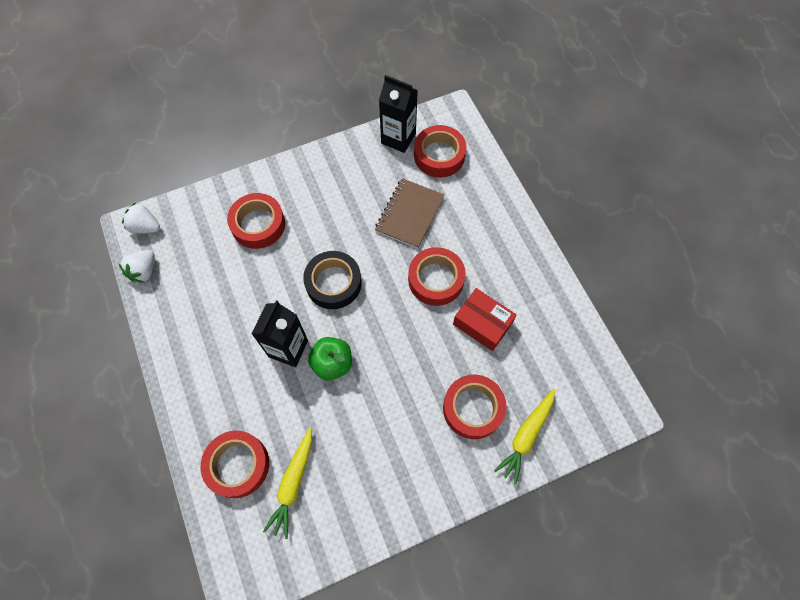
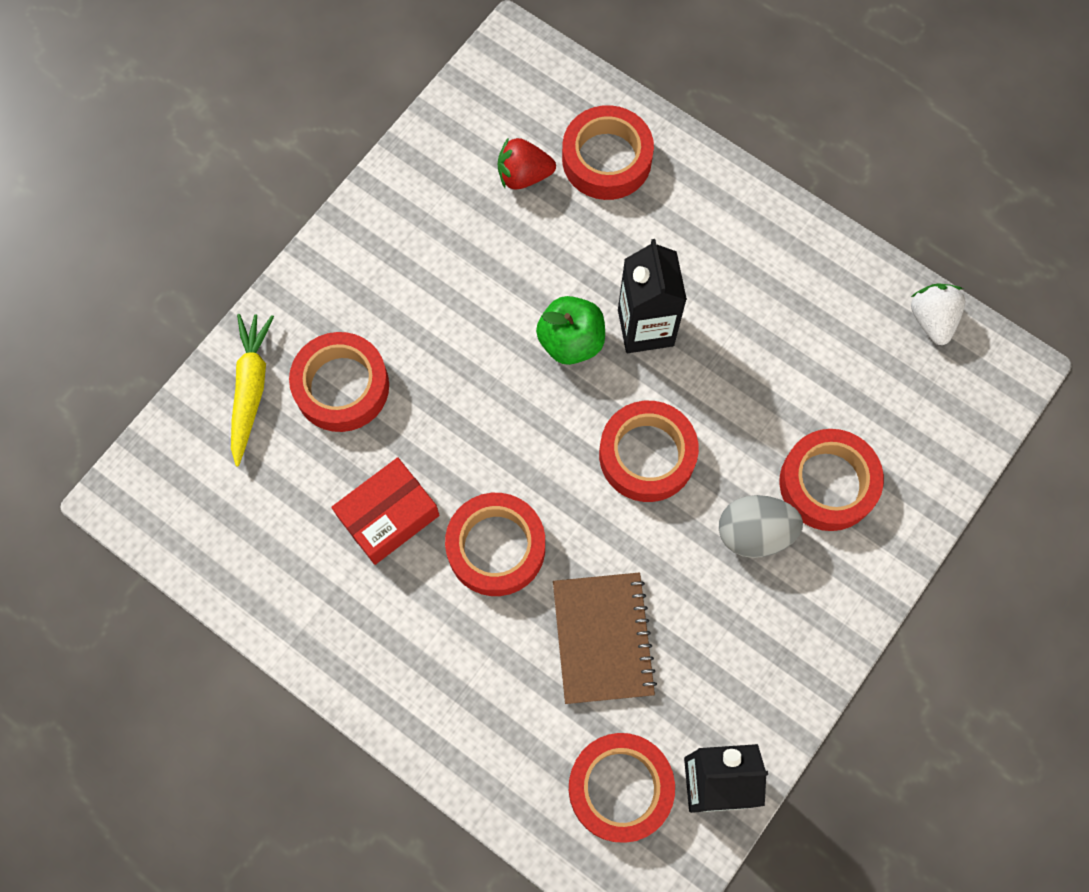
camera: 150 degrees right, 5 degrees up
white strawberry [122,202,160,234] -> none
yellow carrot [263,428,312,539] -> red strawberry [498,138,556,189]
black tape [303,251,362,309] -> red tape [599,401,699,502]
red box [453,288,517,351] -> red box turned 45 degrees counterclockwise [331,457,440,565]
none -> grey egg [719,495,803,558]

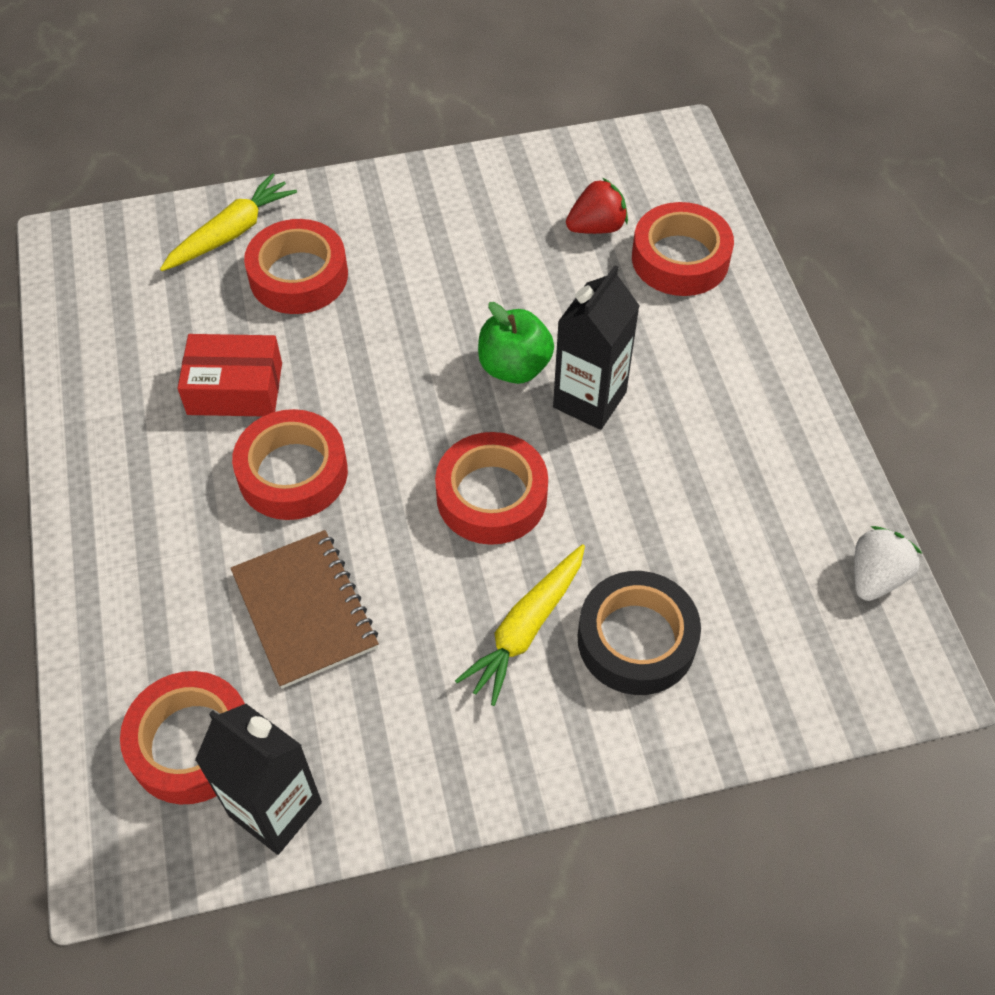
camera: 40 degrees right, 15 degrees down
red strawberry [498,138,556,189] -> red strawberry turned 120 degrees clockwise [566,178,628,234]
brown notebook [553,573,657,704] -> brown notebook turned 60 degrees counterclockwise [231,530,379,689]
grey egg [719,495,803,558] -> yellow carrot [455,544,585,706]
red tape [779,429,884,531] -> black tape [578,571,701,695]

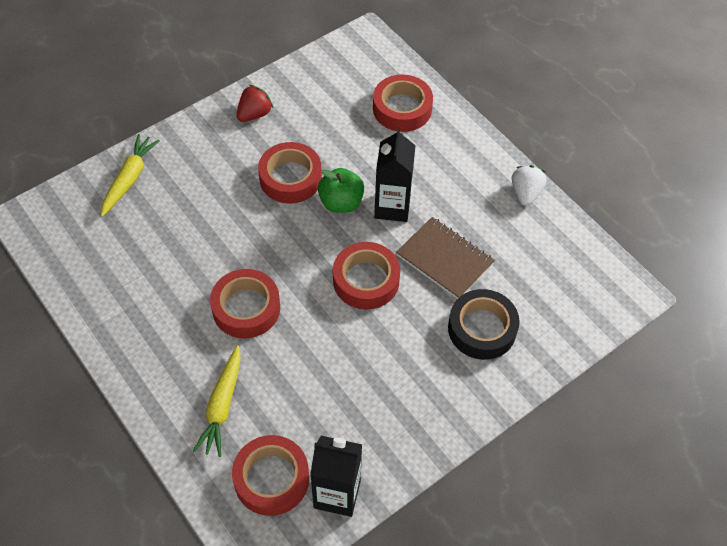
camera: 25 degrees left, 0 degrees up
red box [177,334,282,416] -> none
brown notebook [231,530,379,689] -> brown notebook moved to [396,217,495,299]
red tape [244,219,348,314] -> red tape moved to [258,142,322,204]
yellow carrot [455,544,585,706] -> yellow carrot moved to [193,345,241,457]
red strawberry [566,178,628,234] -> red strawberry moved to [236,85,273,122]
white strawberry [854,526,922,601] -> white strawberry moved to [512,165,547,206]

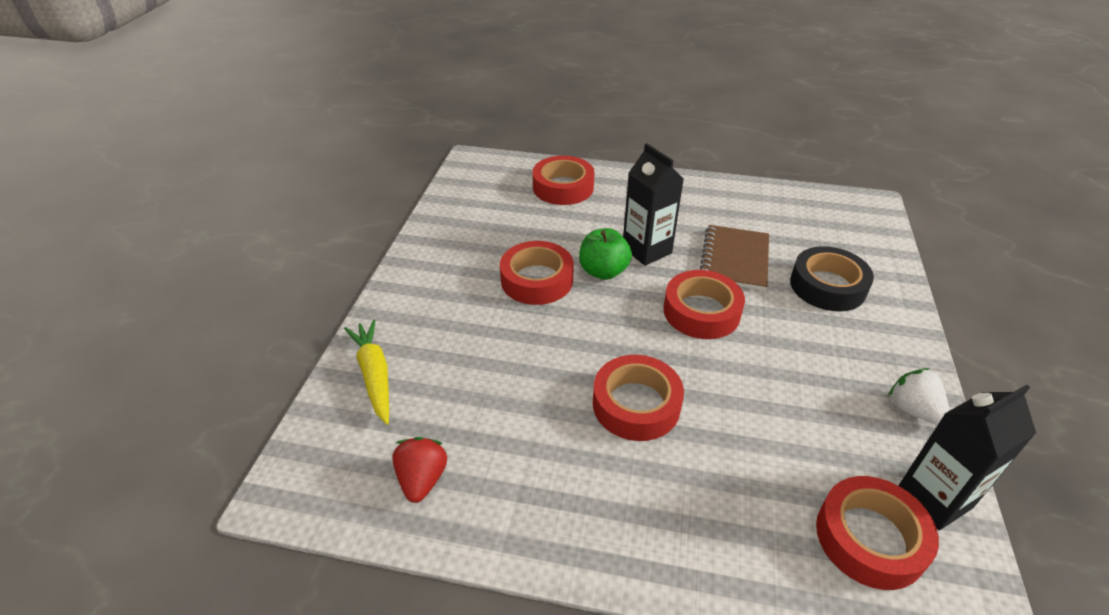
camera: 40 degrees left, 15 degrees down
yellow carrot [193,345,241,457] -> none
red strawberry [236,85,273,122] -> red strawberry moved to [392,437,447,503]
brown notebook [396,217,495,299] -> brown notebook turned 75 degrees counterclockwise [700,225,769,291]
white strawberry [512,165,547,206] -> white strawberry moved to [888,368,950,425]

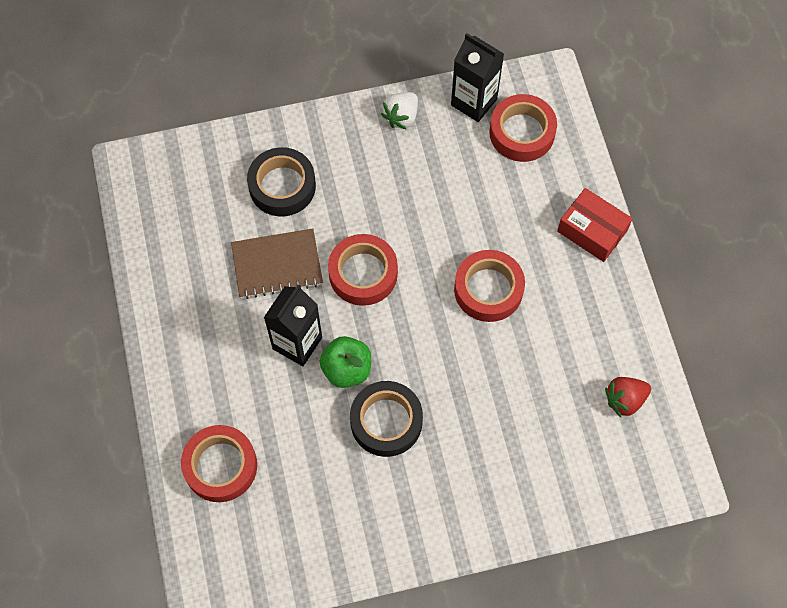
camera: 115 degrees left, 25 degrees up
yellow carrot [344,319,389,425] -> none
red tape [500,241,574,305] -> black tape [350,381,423,457]
none -> red box [557,188,633,262]

